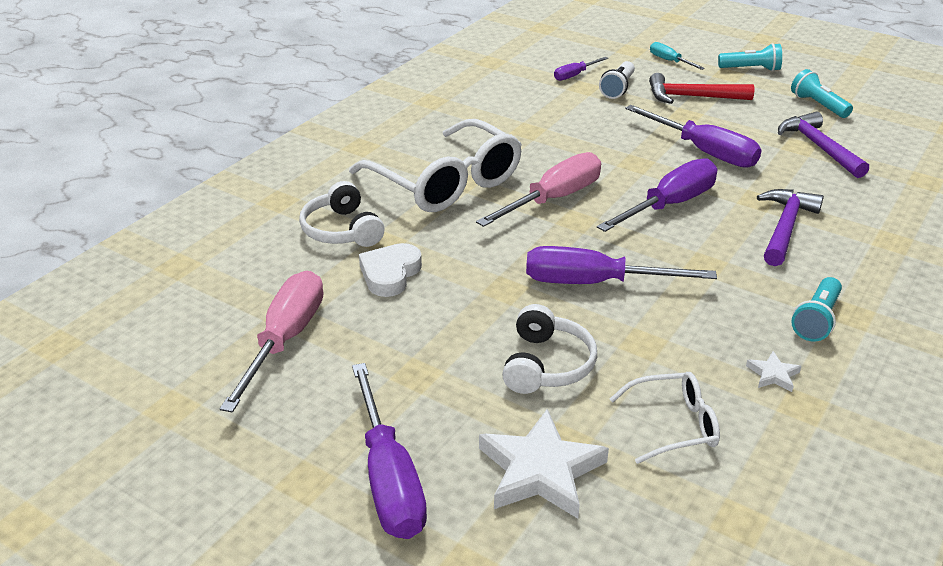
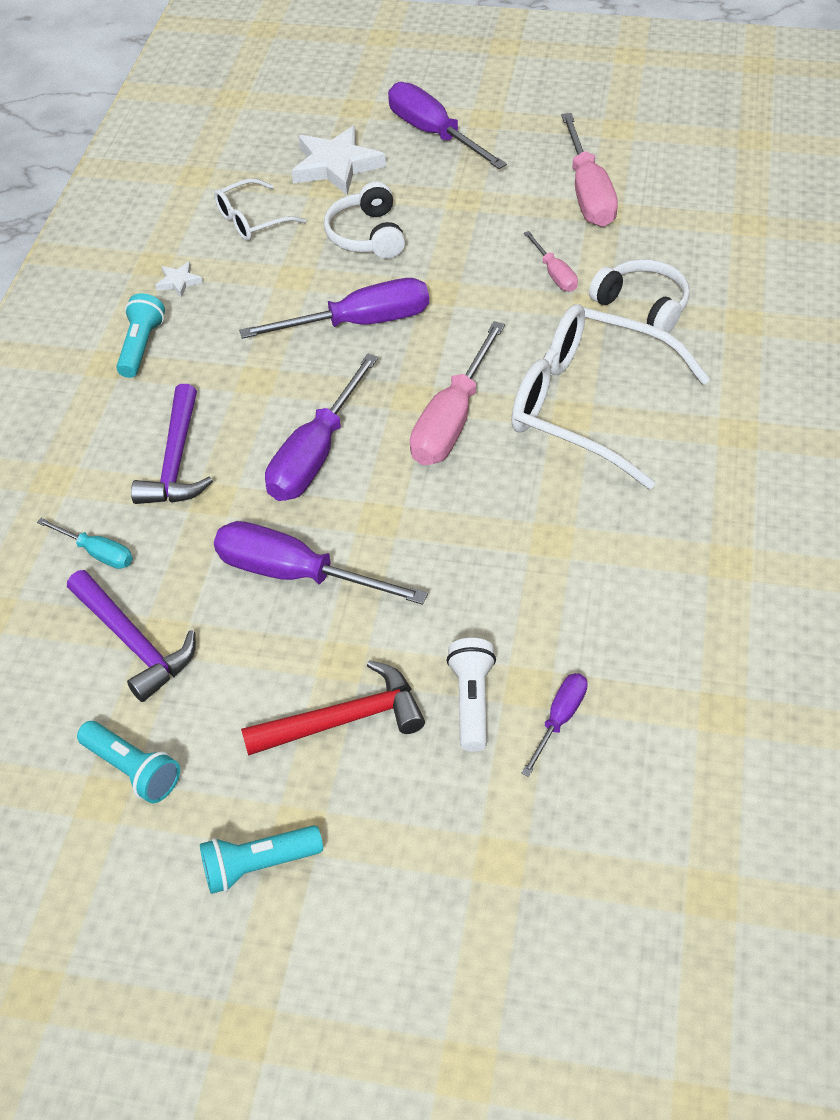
camera: 160 degrees right, 15 degrees up
white heart [359,243,422,297] -> pink screwdriver [524,231,578,292]
turquoise screwdriver [650,42,705,70] -> turquoise screwdriver moved to [37,518,133,569]

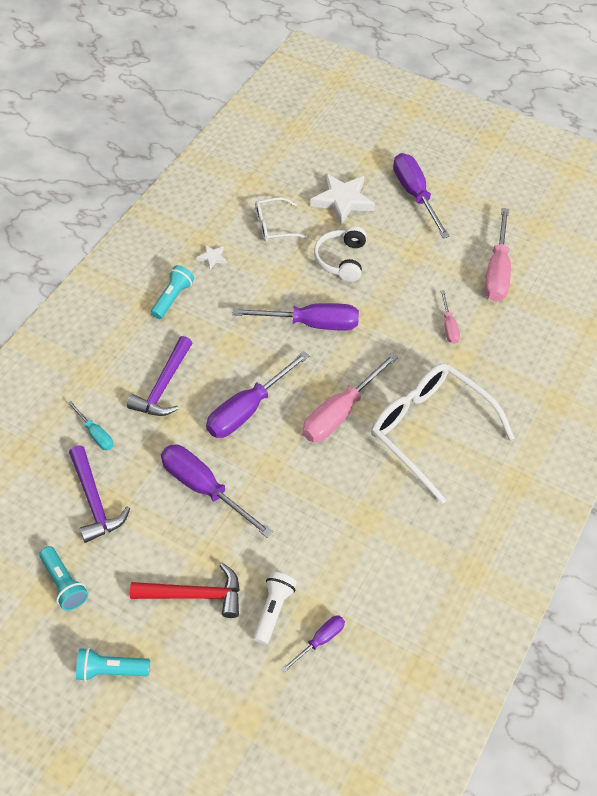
camera: 15 degrees right, 5 degrees up
white headphones [589,259,690,333] -> none

